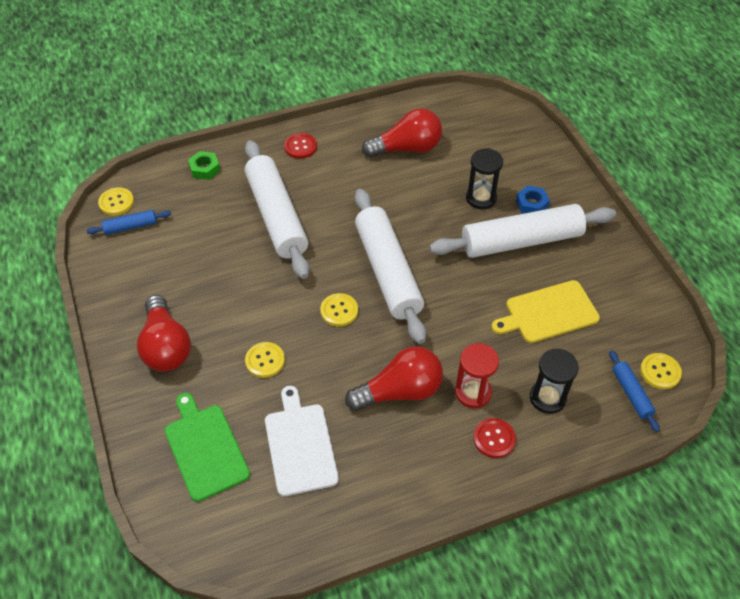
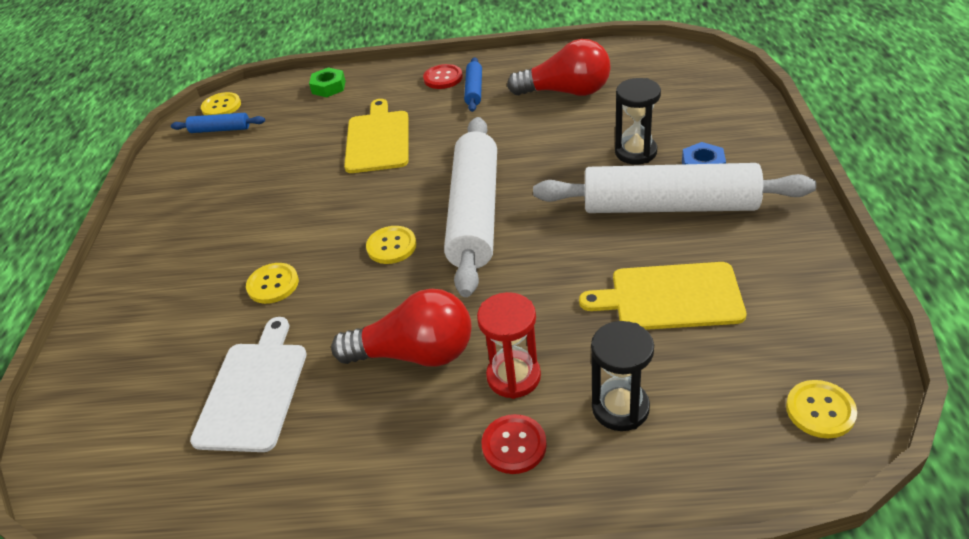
camera: 25 degrees right, 10 degrees down
red light bulb [137,295,191,372] -> none
green cutting board [165,393,250,502] -> none
white rolling pin [245,140,309,279] -> yellow cutting board [344,99,408,173]
blue rolling pin [609,350,660,432] -> blue rolling pin moved to [464,57,482,112]

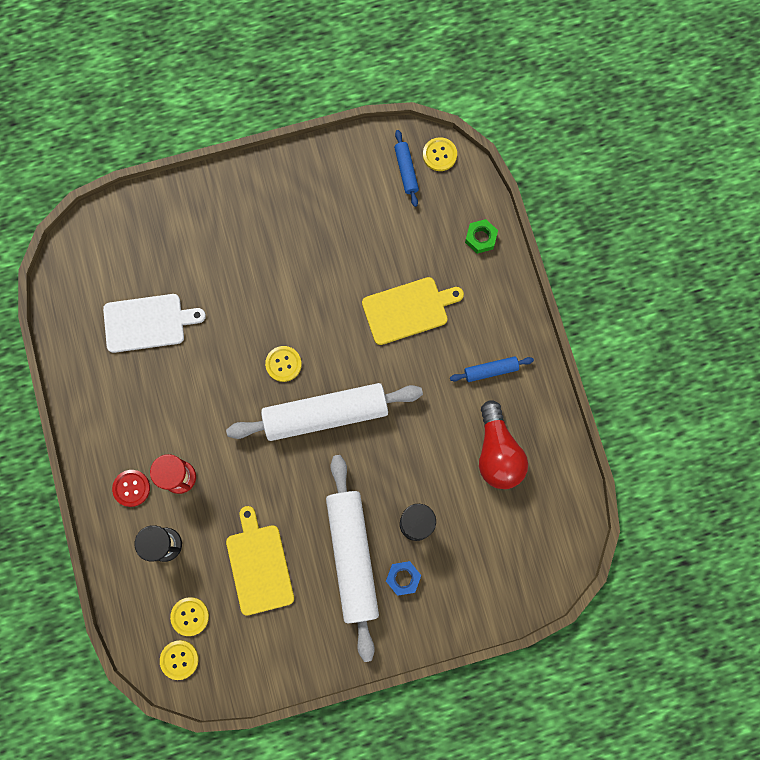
camera: 70 degrees right, 35 degrees up
yellow button [246,263,299,304] -> yellow button moved to [170,597,209,636]
red light bulb [331,289,472,367] -> none
red button [423,64,463,89] -> none

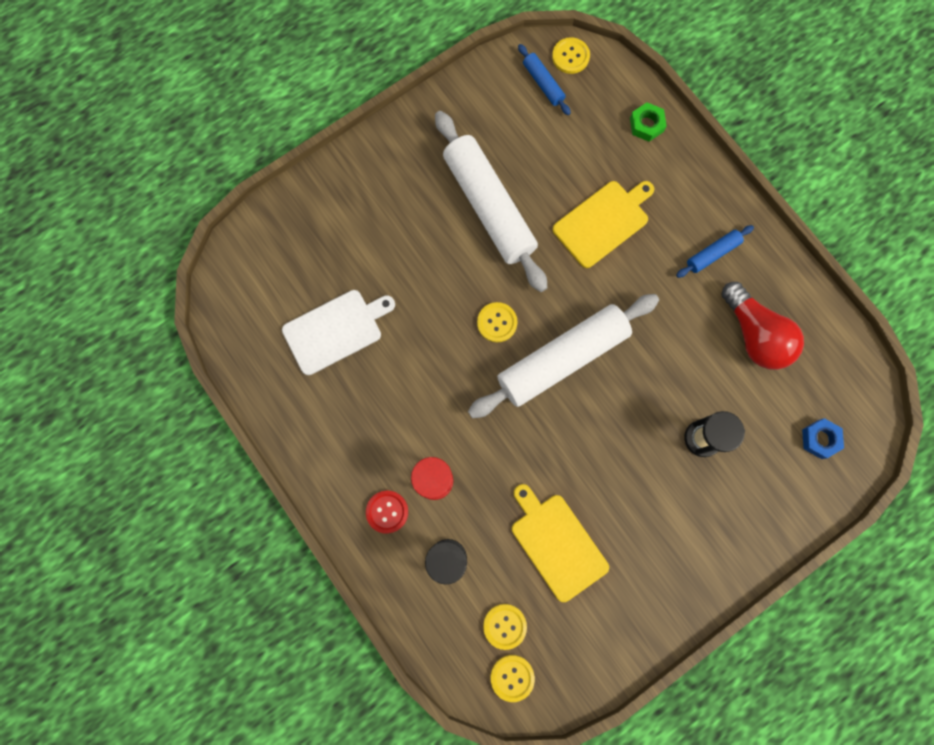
camera: 20 degrees left, 0 degrees up
white rolling pin [326,455,379,662] -> white rolling pin moved to [435,111,547,292]
blue nut [386,561,421,596] -> blue nut moved to [802,418,844,459]

